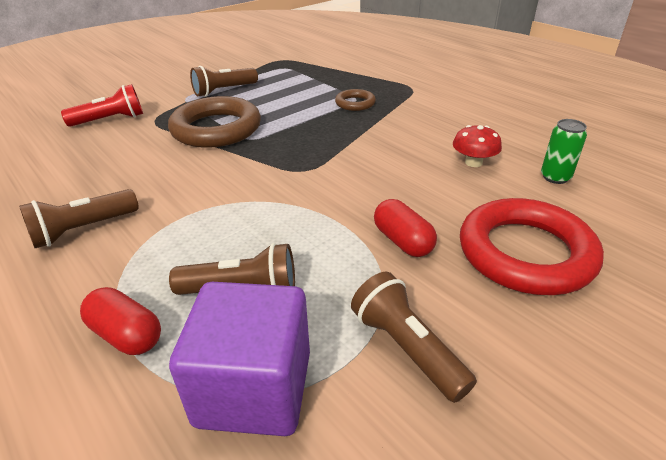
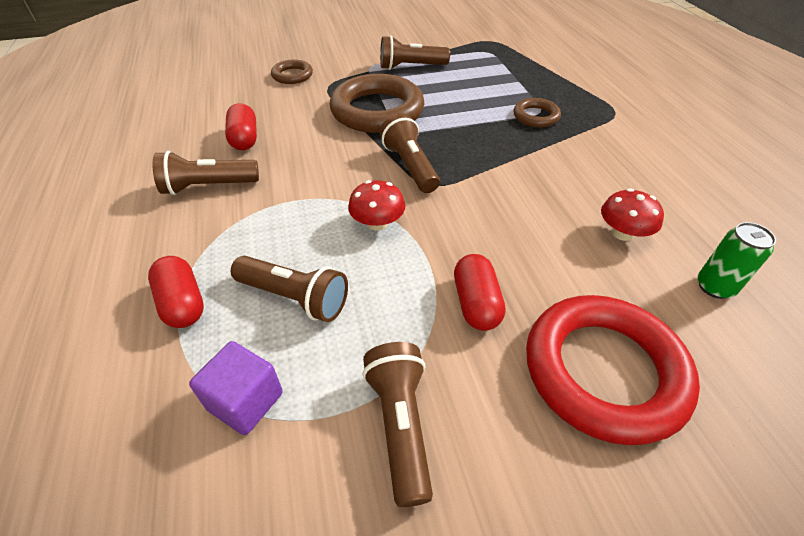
camera: 25 degrees right, 10 degrees up
red flashlight [61,84,143,127] -> brown ring [271,59,313,84]
purple cube [169,282,310,436] -> purple cube [189,341,283,435], size x0.58
none -> red capsule [225,103,257,150]
none -> red mushroom [348,180,405,231]
none -> brown flashlight [380,113,440,193]

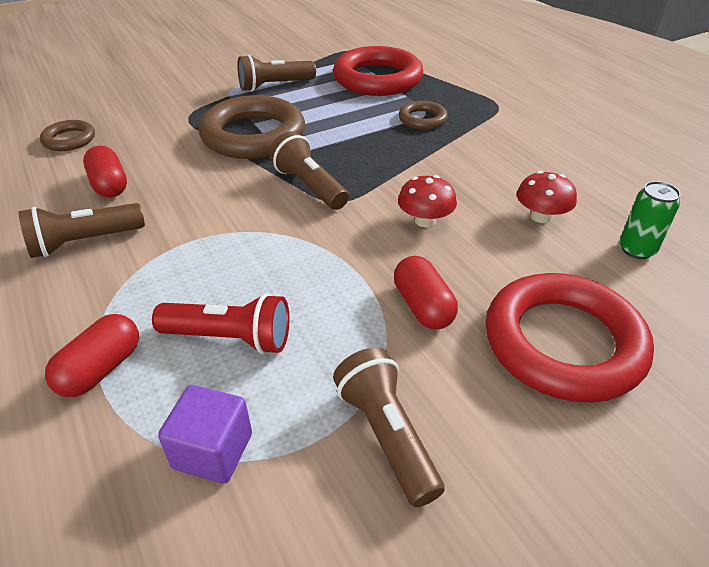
camera: 15 degrees left, 5 degrees down
red capsule [148,256,204,328] -> red capsule turned 75 degrees clockwise [45,314,139,397]
brown flashlight [231,256,348,322] -> red flashlight [152,293,289,354]
brown ring [271,59,313,84] -> brown ring moved to [40,120,95,151]
red mushroom [348,180,405,231] -> red mushroom moved to [398,175,457,227]
none -> red ring [333,46,423,96]

